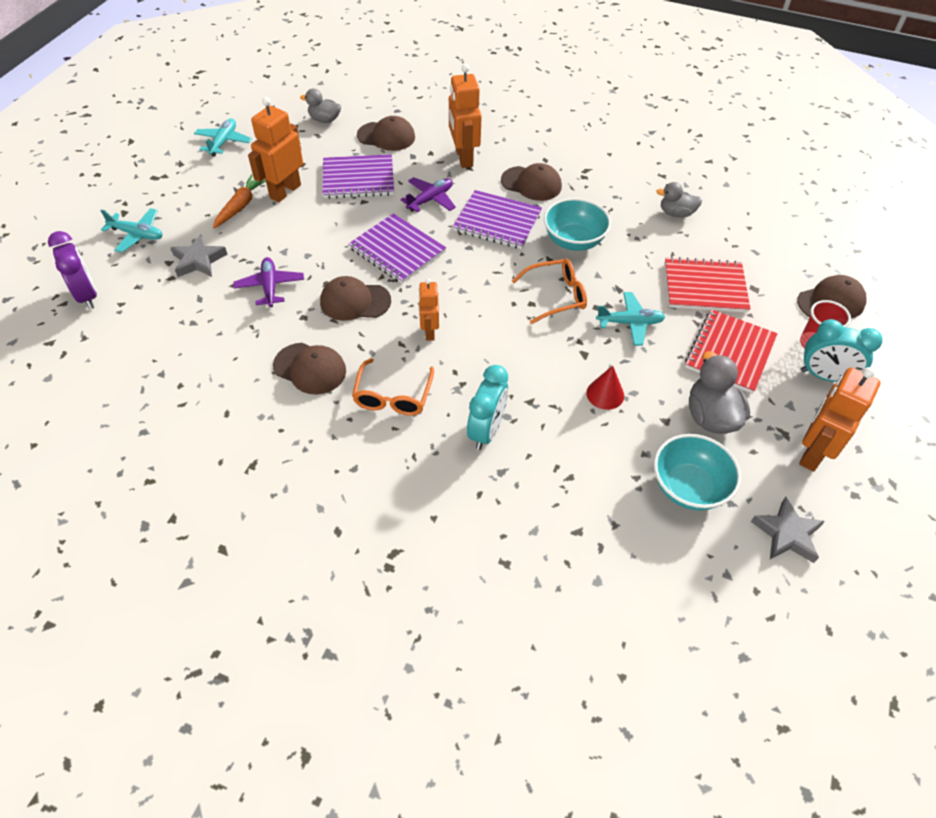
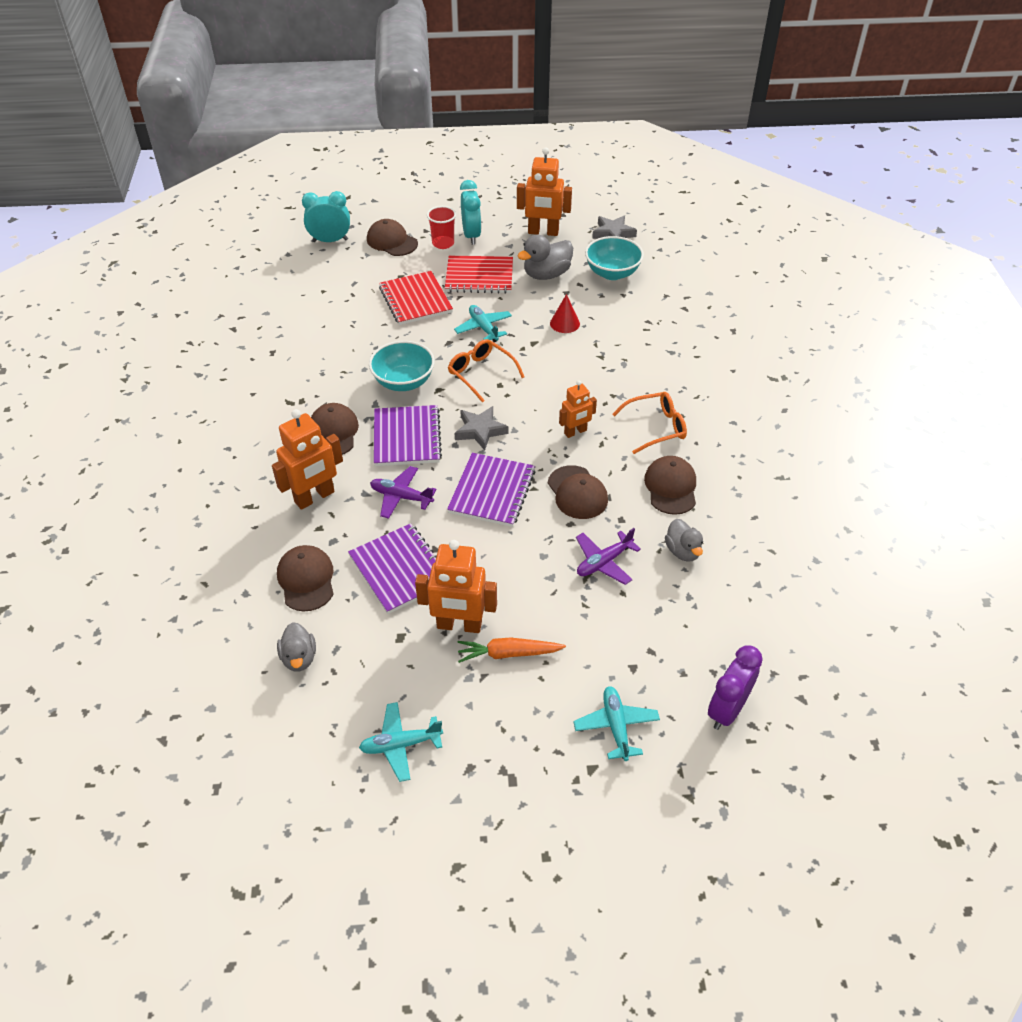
camera: 115 degrees left, 5 degrees down
grey star [171,234,228,277] -> grey star moved to [455,406,509,450]
turquoise clock [467,365,508,450] -> turquoise clock moved to [302,191,350,242]
grey duck [656,182,702,218] -> grey duck moved to [665,519,703,562]

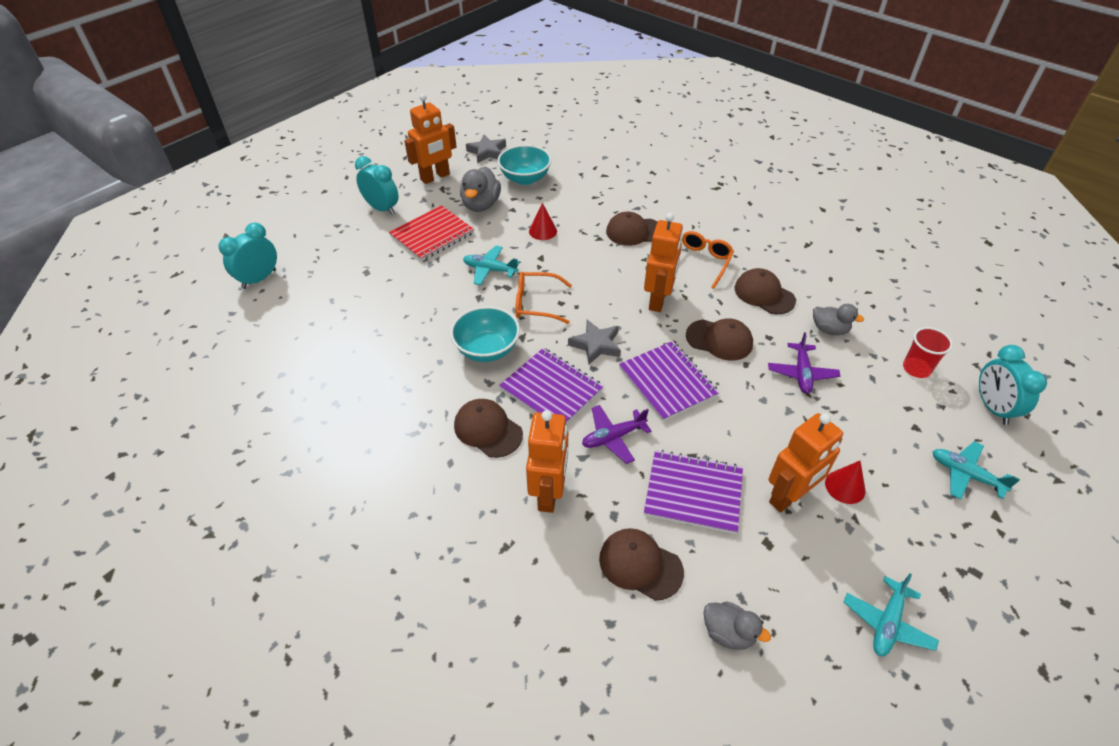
camera: 45 degrees left, 0 degrees up
brown cap [367,219,418,256] -> brown cap moved to [606,212,658,246]
red notebook [379,271,453,325] -> none
red cup [427,206,456,249] -> red cup moved to [903,327,953,378]
orange carrot [457,638,566,663] -> red cone [825,461,865,504]
orange robot [559,380,597,438] -> orange robot [644,213,683,312], size x1.65
purple clock [708,646,763,730] -> turquoise clock [979,345,1047,425]

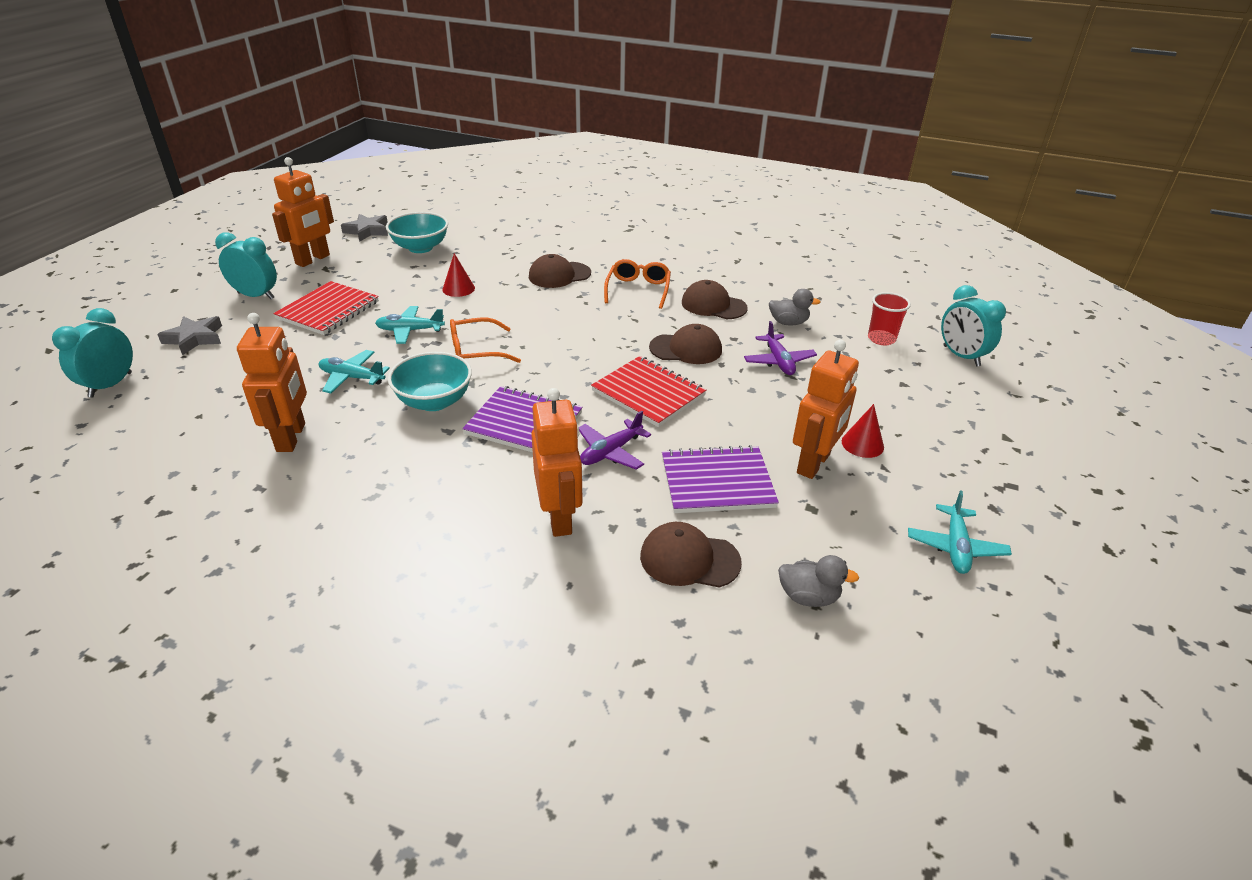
camera: 20 degrees left, 10 degrees down
brown cap [454,399,523,458] -> none
grey duck [460,167,501,212] -> none
grey star [568,320,621,365] -> grey star moved to [157,316,222,355]
purple notebook [619,341,719,421] -> red notebook [591,356,707,427]
orange robot [644,213,683,312] -> orange robot moved to [237,313,307,452]
turquoise plane [933,441,1020,500] -> turquoise plane moved to [319,350,390,393]

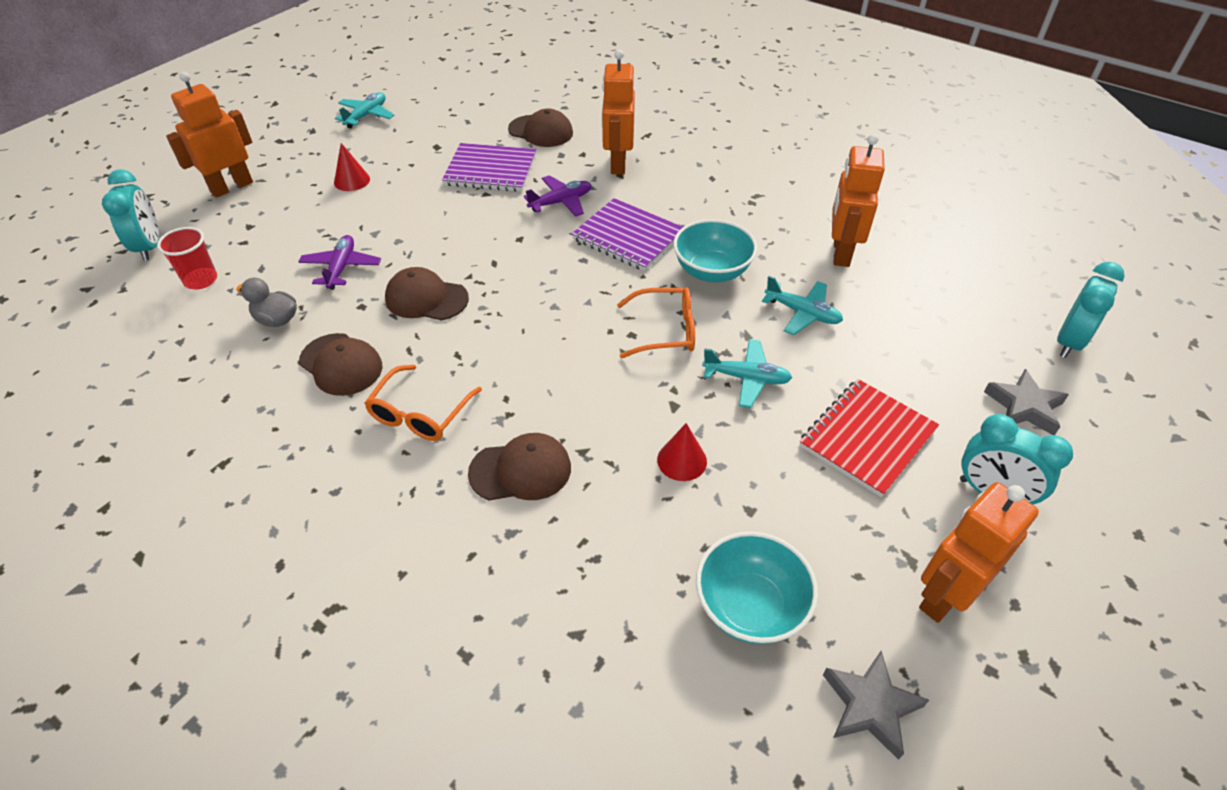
camera: 165 degrees left, 10 degrees up
red notebook [591,356,707,427] -> none
grey duck [778,555,859,607] -> none
orange robot [793,339,859,479] -> orange robot moved to [166,72,253,198]

